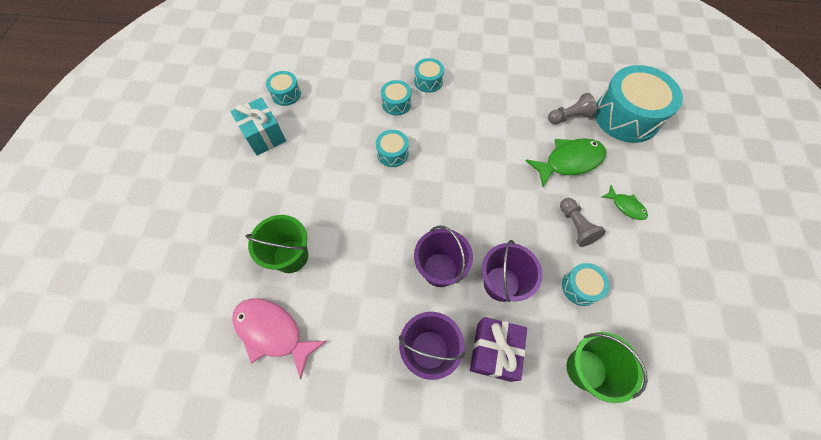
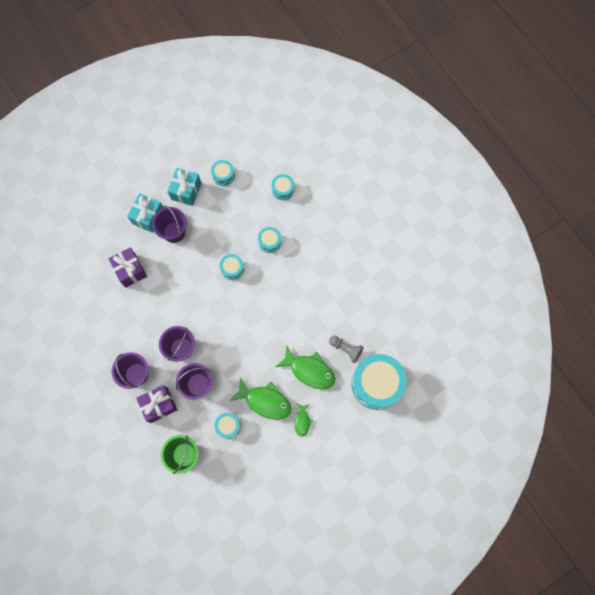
camera: 50 degrees right, 10 degrees up
pink fish [232,299,327,380] -> none
green bucket [245,215,308,273] -> purple gift [108,247,147,287]
turquoise drum [414,58,444,93] -> turquoise drum moved to [272,174,294,200]
grey pawn [560,198,606,247] -> green fish [230,378,292,420]
none -> turquoise gift [127,193,162,233]
none -> purple bucket [152,206,187,243]

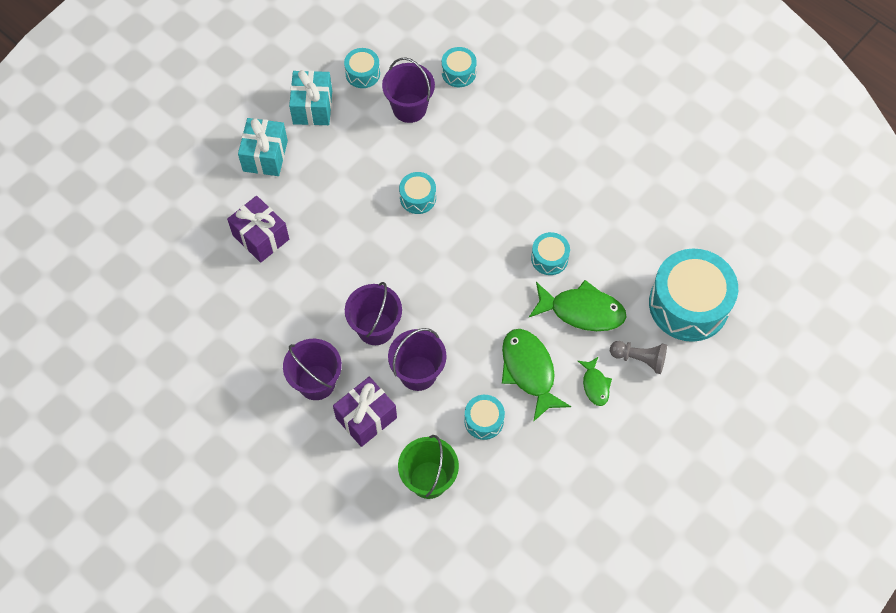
camera: 15 degrees left, 10 degrees down
purple bucket [152,206,187,243] -> purple bucket moved to [382,57,435,123]
green fish [230,378,292,420] -> green fish turned 120 degrees counterclockwise [502,329,571,422]
turquoise drum [258,227,281,253] -> turquoise drum moved to [531,232,570,275]
grey pawn [329,336,364,363] -> grey pawn moved to [610,341,667,374]

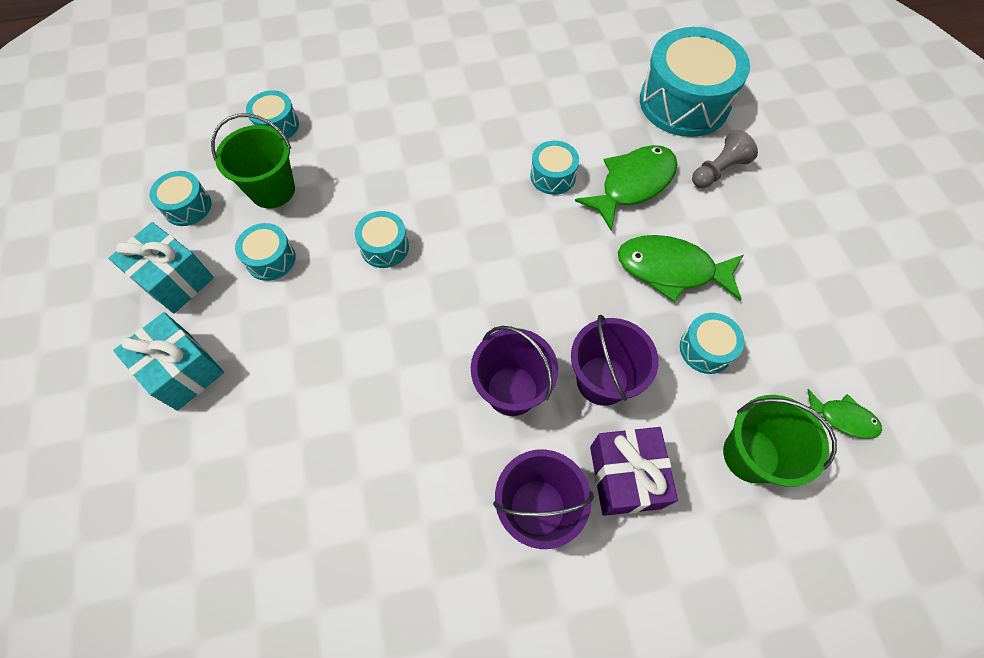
camera: 55 degrees left, 0 degrees up
purple gift [227,196,289,263] -> none
purple bucket [382,57,435,123] -> green bucket [211,114,295,209]
green fish [578,356,612,406] -> green fish moved to [808,389,882,439]
none -> turquoise drum [235,223,296,281]

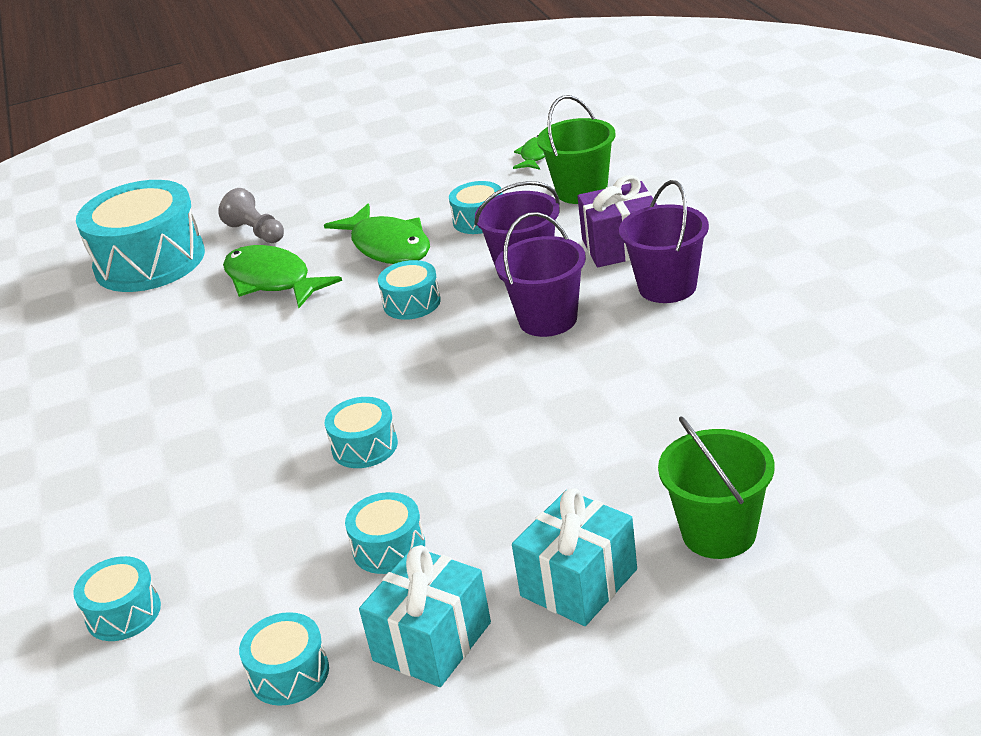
camera: 90 degrees left, 30 degrees down
green bucket [211,114,295,209] -> green bucket moved to [658,416,775,559]
turquoise drum [531,141,579,195] -> turquoise drum moved to [378,260,441,320]
green fish [618,235,743,302] -> green fish turned 45 degrees counterclockwise [324,204,430,264]

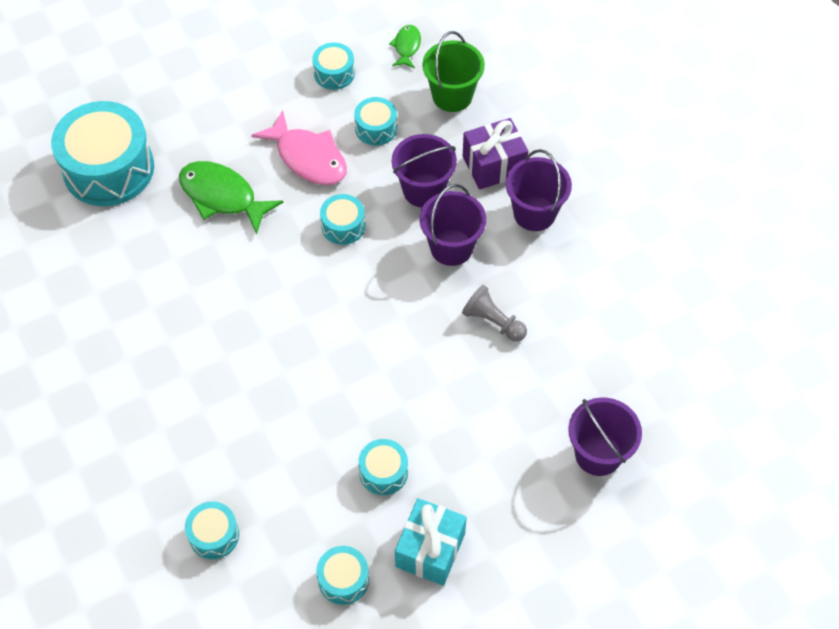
camera: 15 degrees left, 25 degrees up
grey pawn [218,188,284,243] -> grey pawn moved to [462,285,527,342]
green fish [324,204,430,264] -> pink fish [251,110,347,185]
turquoise drum [325,397,398,468] -> turquoise drum moved to [312,42,355,90]
turquoise gift [512,488,637,626] -> none
green bucket [658,416,775,559] -> purple bucket [568,398,642,476]

